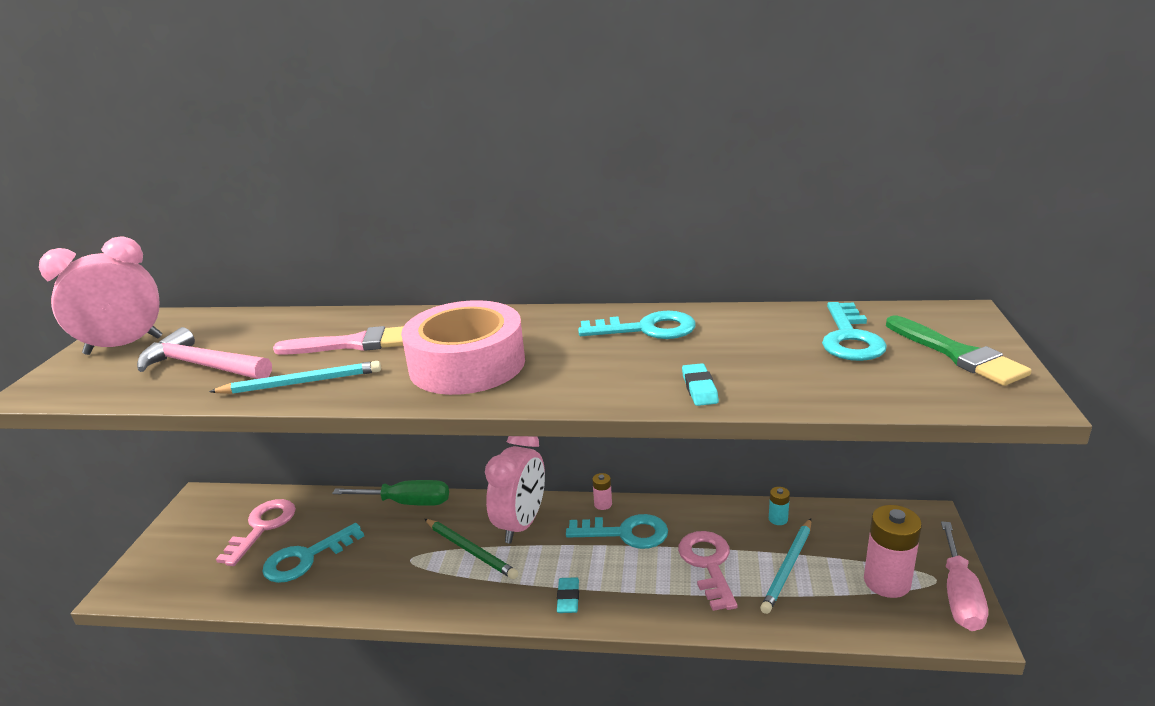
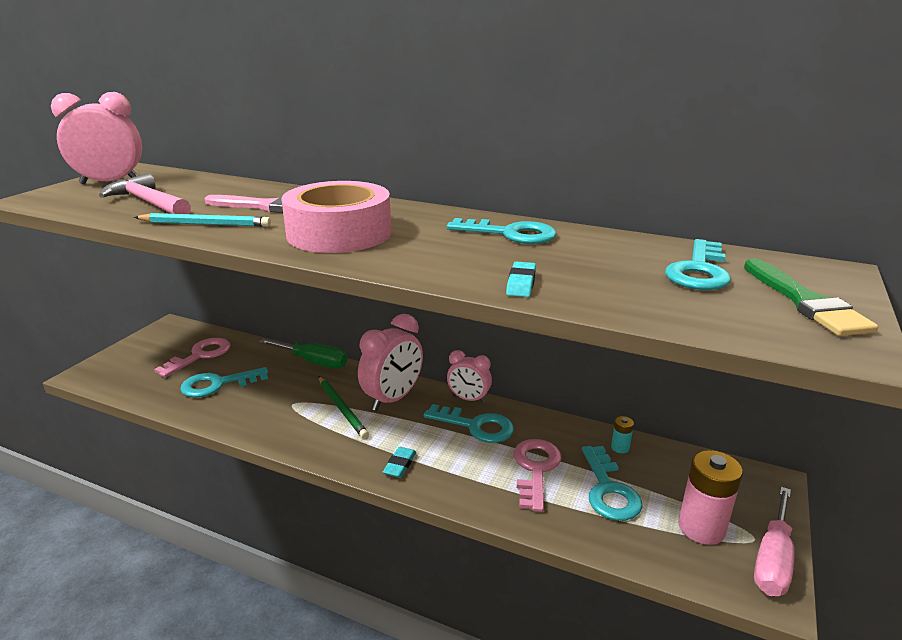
camera: 15 degrees right, 0 degrees up
pink battery [592,473,612,510] -> pink clock [447,350,492,403]
turquoise pencil [760,519,811,614] -> turquoise key [582,446,642,521]

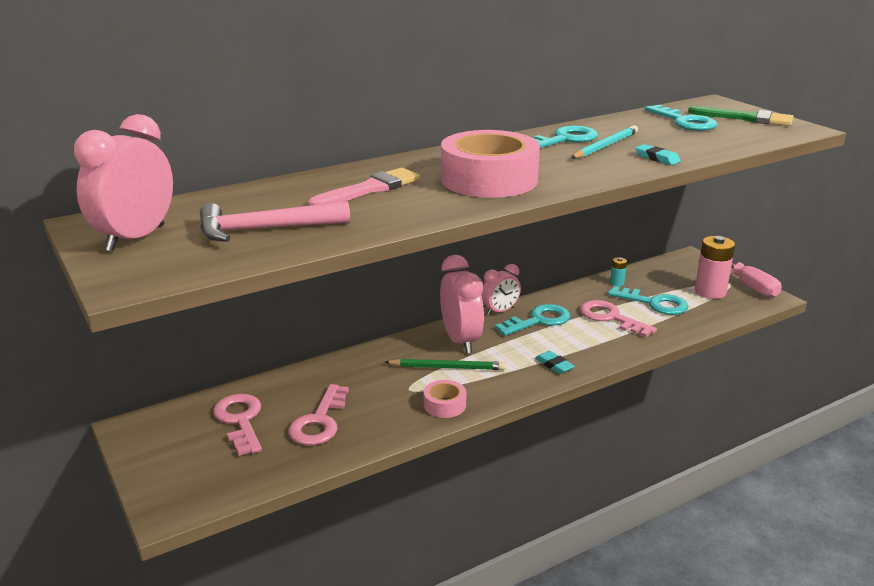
camera: 55 degrees left, 0 degrees up
turquoise pencil [134,213,271,227] -> turquoise pencil moved to [571,125,638,159]
turquoise key [180,367,268,398] -> pink key [288,384,349,445]
green screwdriver [259,339,347,369] -> none
none -> pink tape [424,380,466,418]

